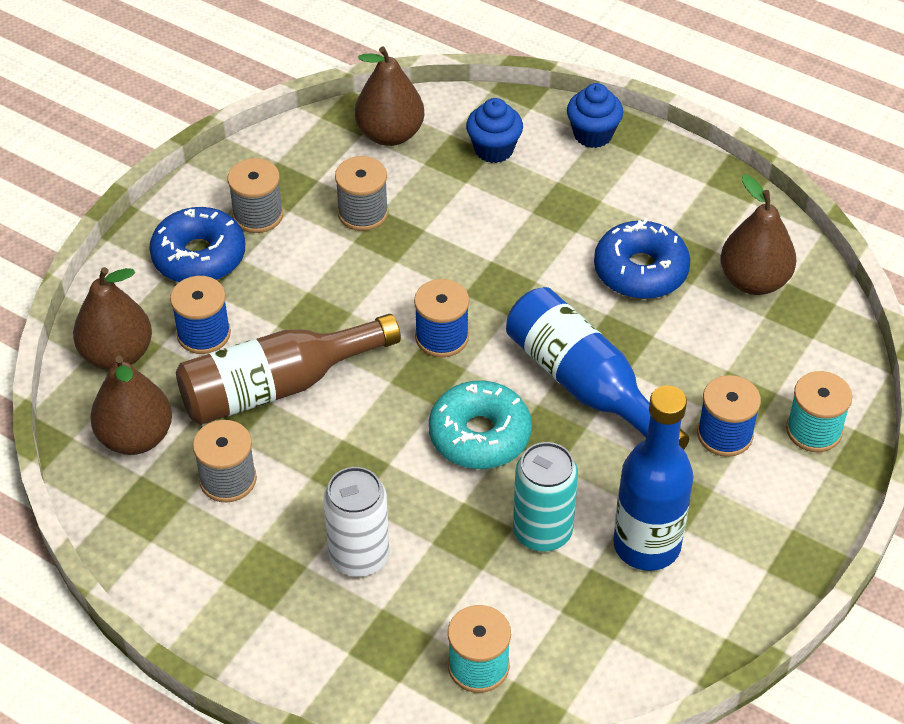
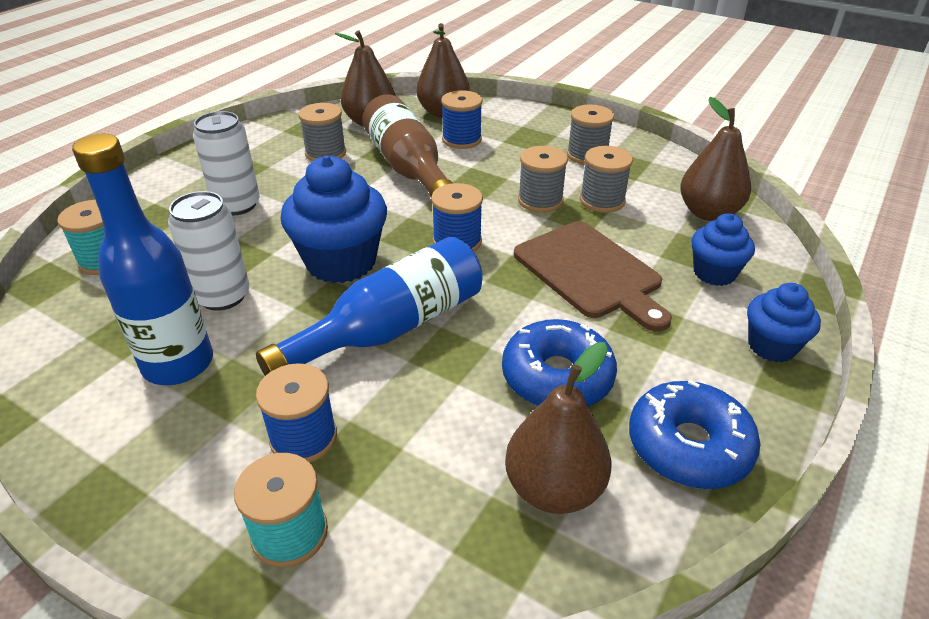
camera: 90 degrees right, 10 degrees down
blue donut [149,207,245,282] -> blue donut moved to [629,380,760,489]
turquoise donut [429,381,532,469] -> blue cupcake [281,155,387,283]
turquoise can [513,442,578,551] -> white can [168,191,249,311]
none -> brown cutting board [514,221,672,332]
none -> grey spool [518,146,568,213]

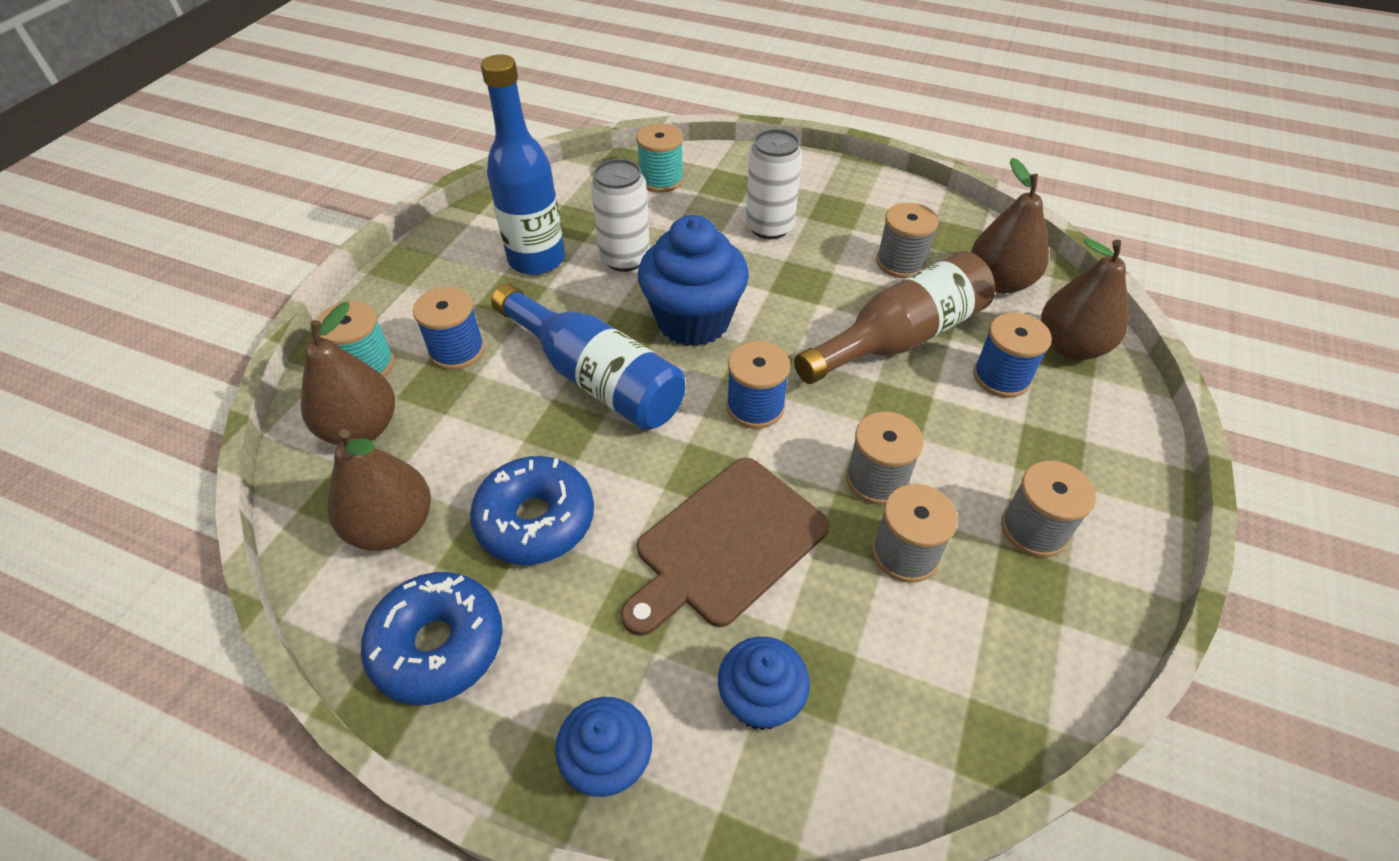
camera: 80 degrees right, 10 degrees up
brown pear [680,97,751,221] -> brown pear moved to [301,302,395,445]

